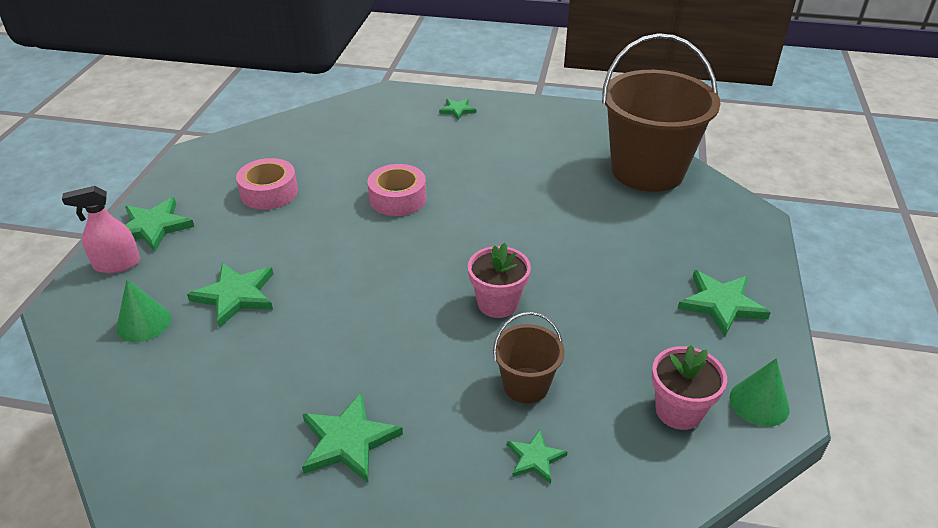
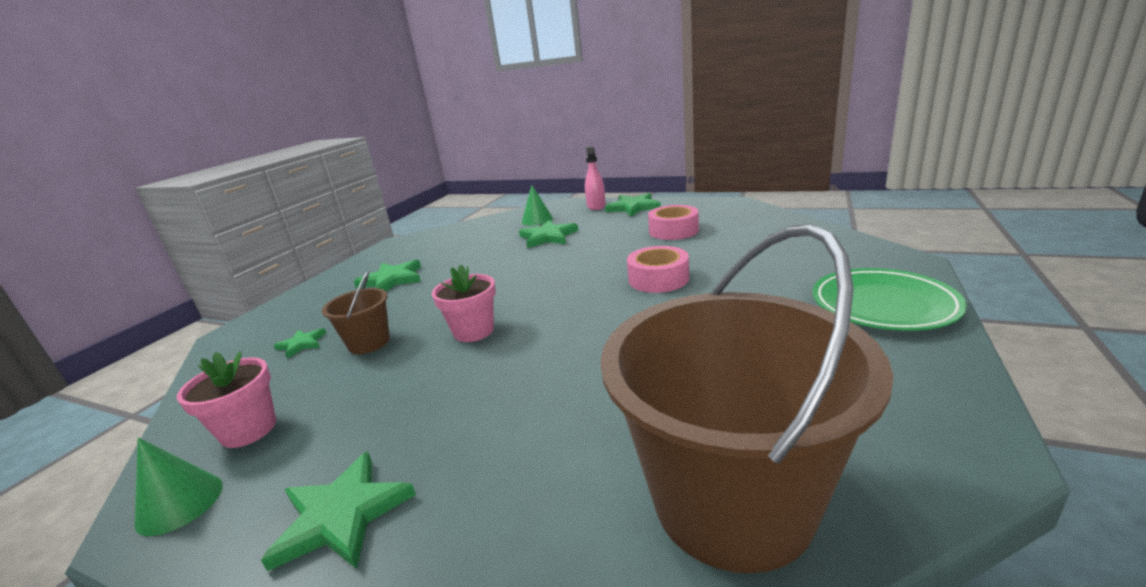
camera: 105 degrees right, 15 degrees down
green star [439,98,476,120] -> green plate [812,268,967,331]

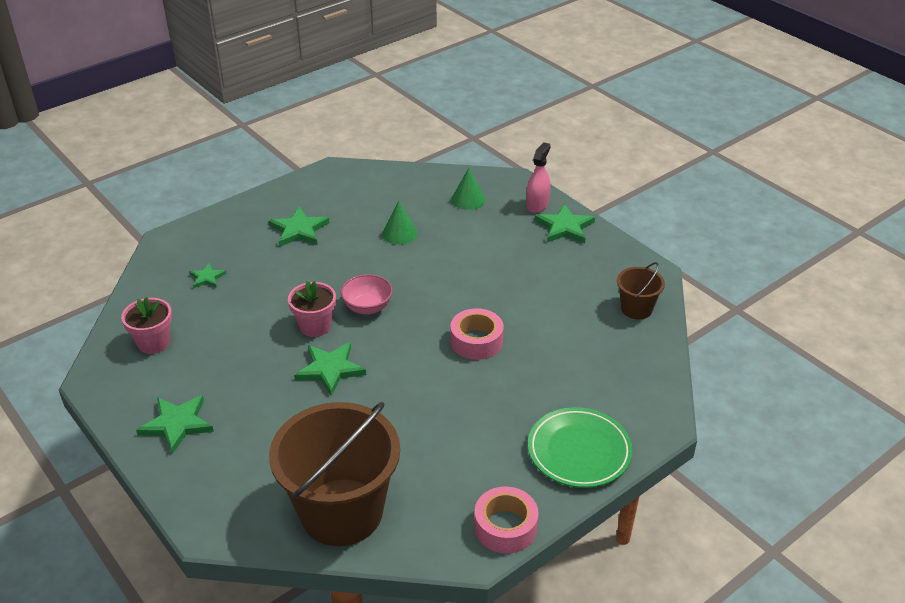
camera: 25 degrees right, 15 degrees up
green cone [134,438,223,536] -> green cone moved to [382,201,418,245]
brown bucket [322,271,390,354] -> brown bucket moved to [617,262,665,319]
green star [519,220,578,248] -> green star moved to [294,342,366,396]
pink tape [648,205,699,240] -> pink tape moved to [474,487,539,554]
none -> pink bowl [341,274,392,315]

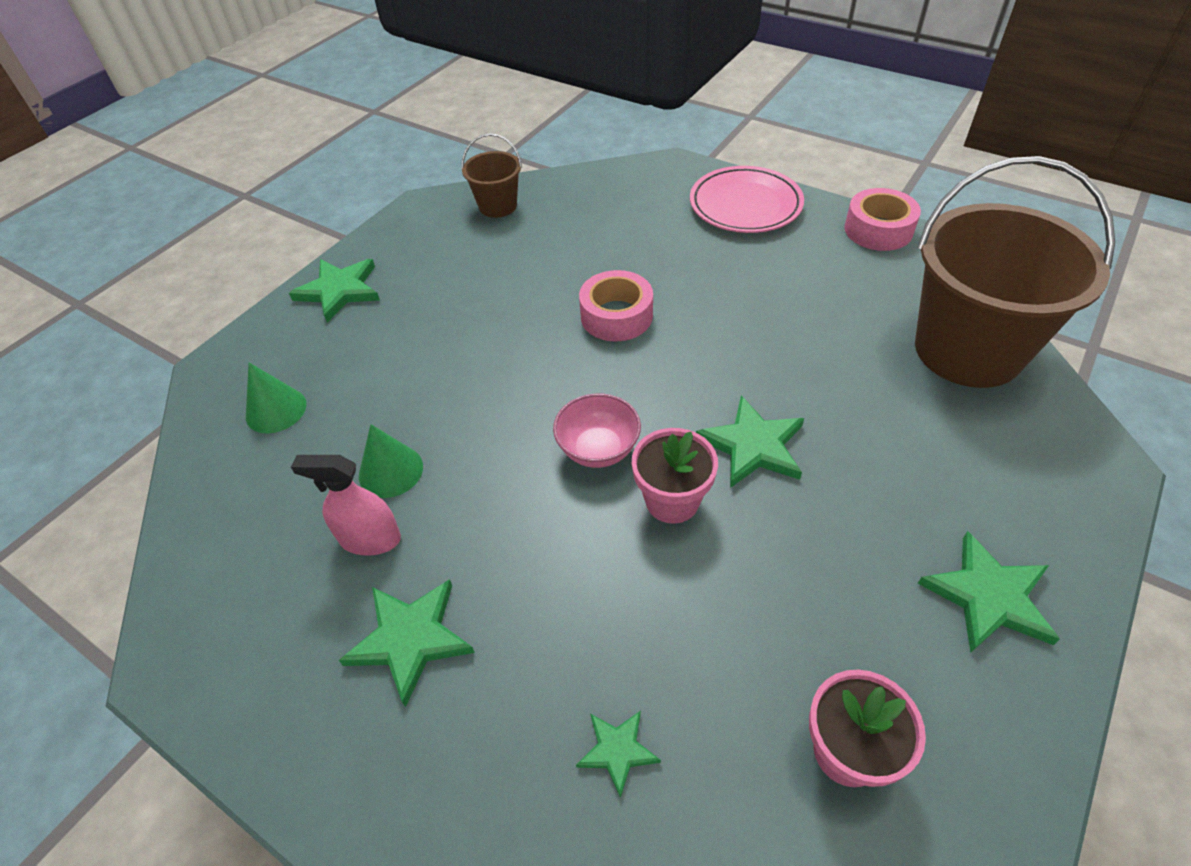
camera: 105 degrees left, 10 degrees up
pink spray bottle [526,142,551,213] -> pink spray bottle moved to [291,455,401,556]
green plate [528,407,633,488] -> pink plate [690,166,804,233]

